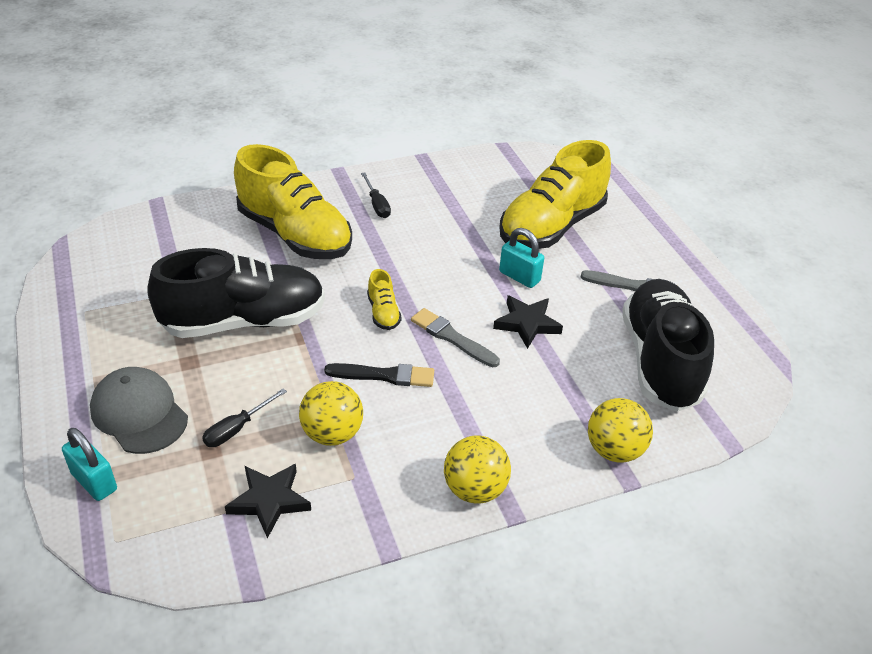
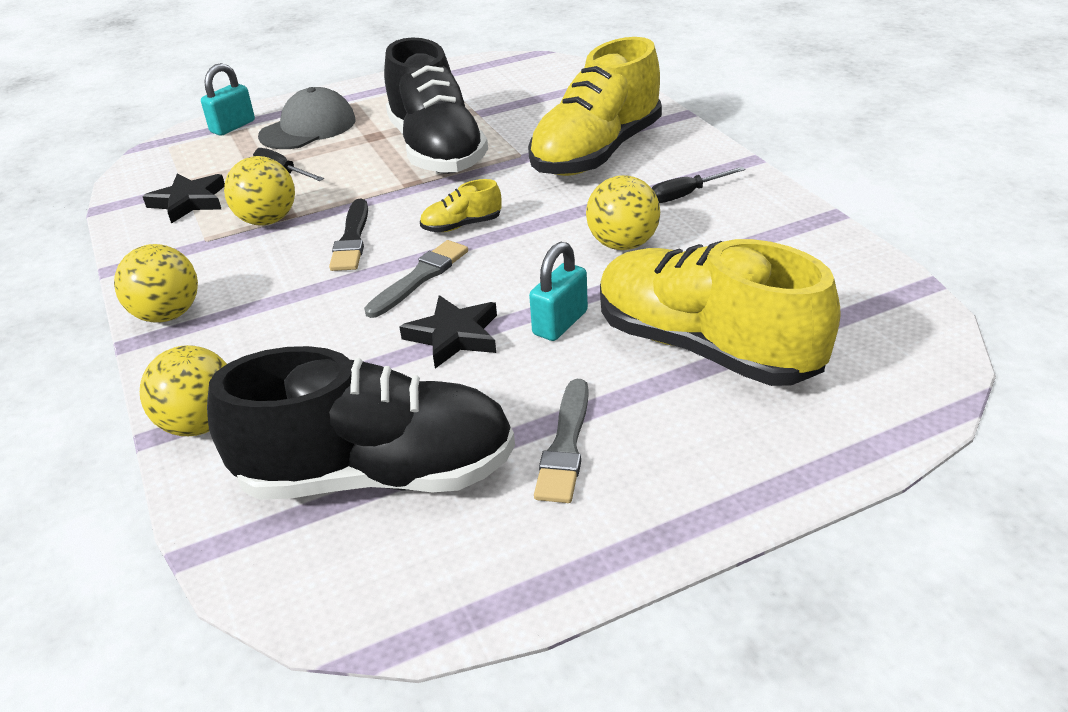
camera: 90 degrees right, 5 degrees down
none -> yellow ball [586,175,660,250]

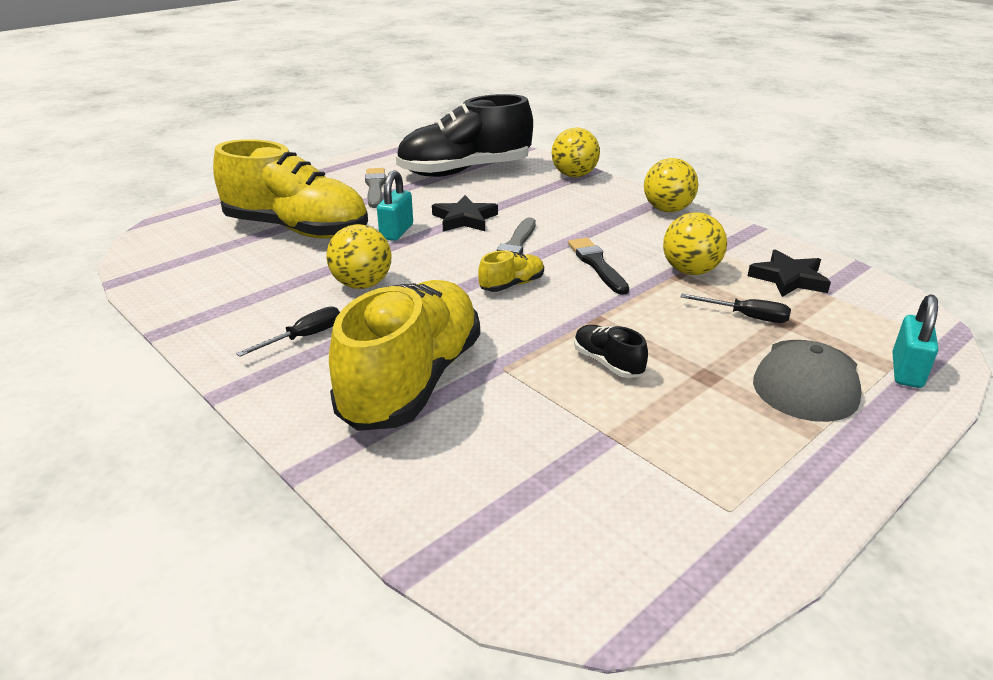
camera: 160 degrees right, 5 degrees down
black shoe [384,38,488,174] -> black shoe [574,325,648,378], size x0.41

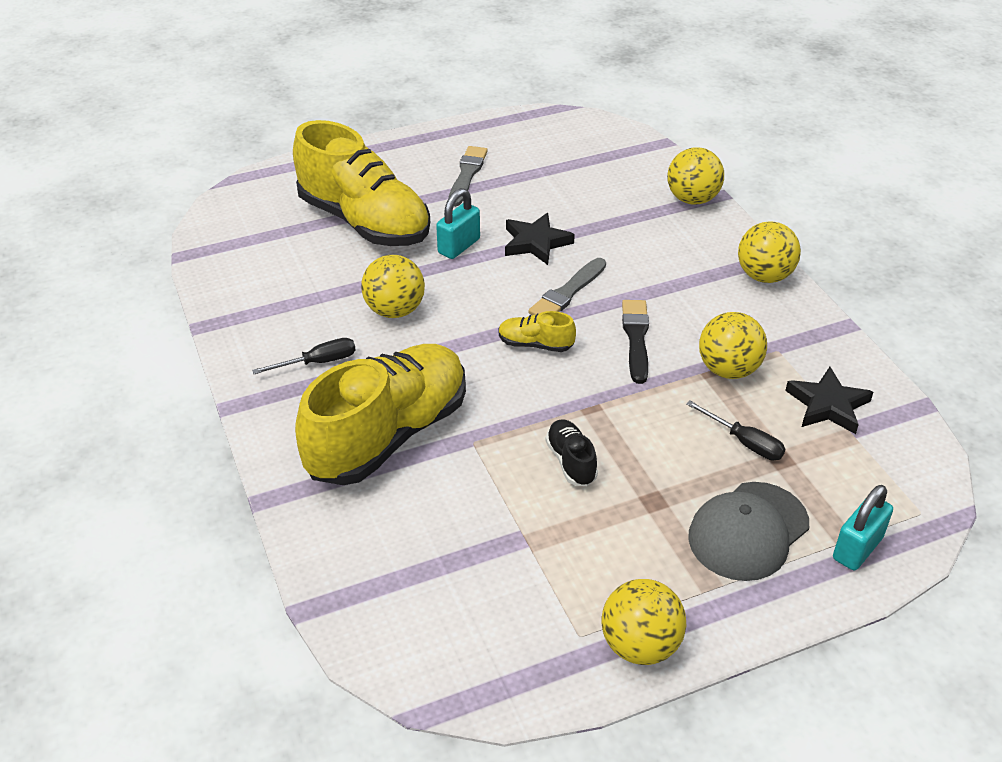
camera: 20 degrees right, 10 degrees up
black shoe [396,94,533,177] -> none
yellow shoe [478,250,544,292] -> yellow shoe turned 150 degrees counterclockwise [498,311,576,352]
none -> yellow ball [602,579,687,665]

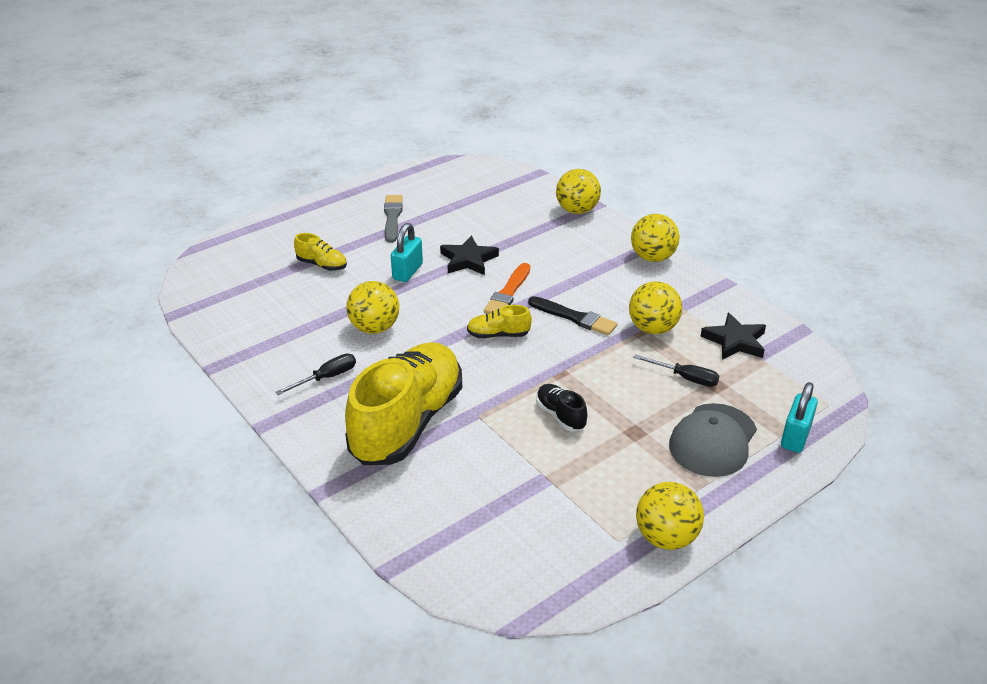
camera: 15 degrees left, 5 degrees down
yellow shoe [293,120,430,246] -> yellow shoe [294,233,347,271], size x0.41
grey brush [528,258,606,315] -> orange brush [484,263,530,314]
black brush [622,300,649,384] -> black brush turned 135 degrees clockwise [528,296,617,335]

